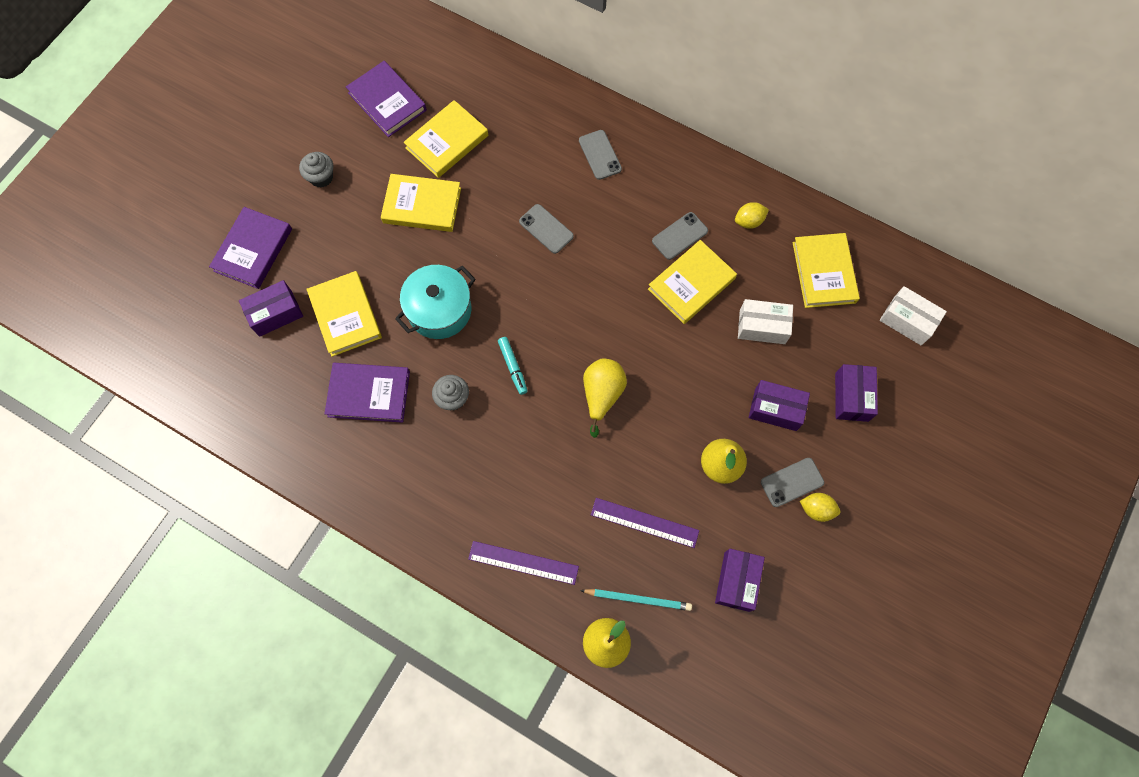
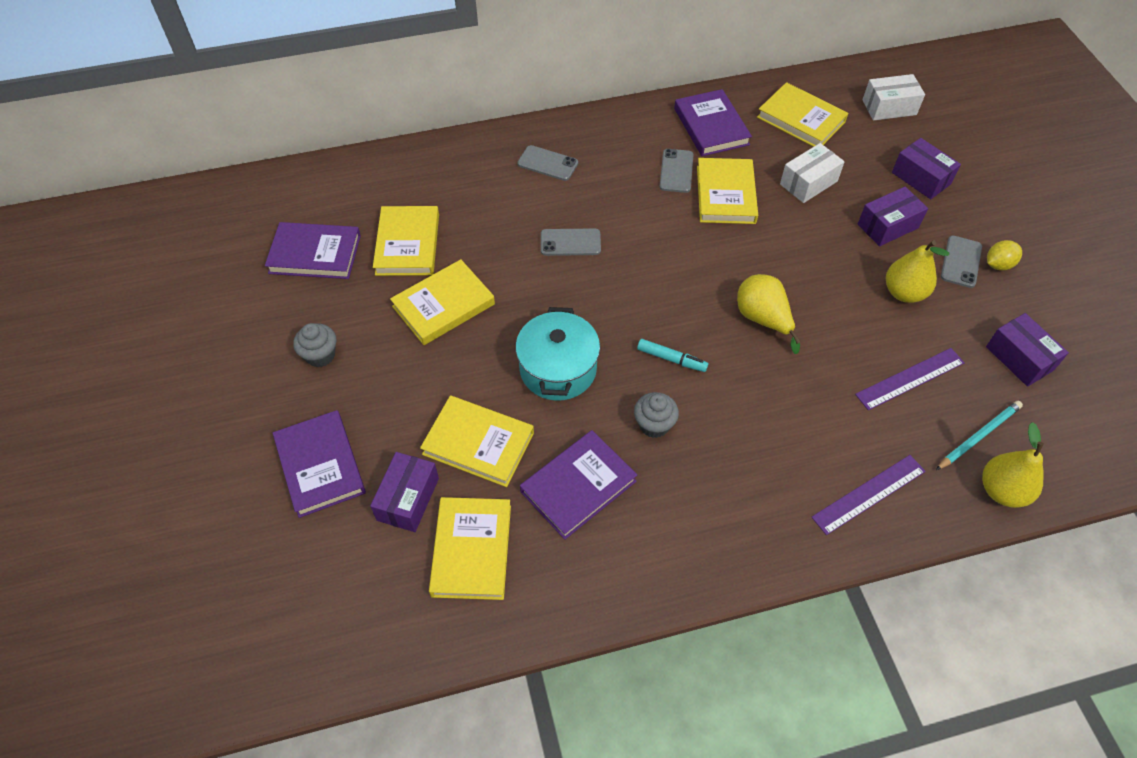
camera: 45 degrees left, 15 degrees down
yellow lemon [735,202,769,229] -> purple book [674,89,752,156]
none -> yellow book [429,497,511,600]

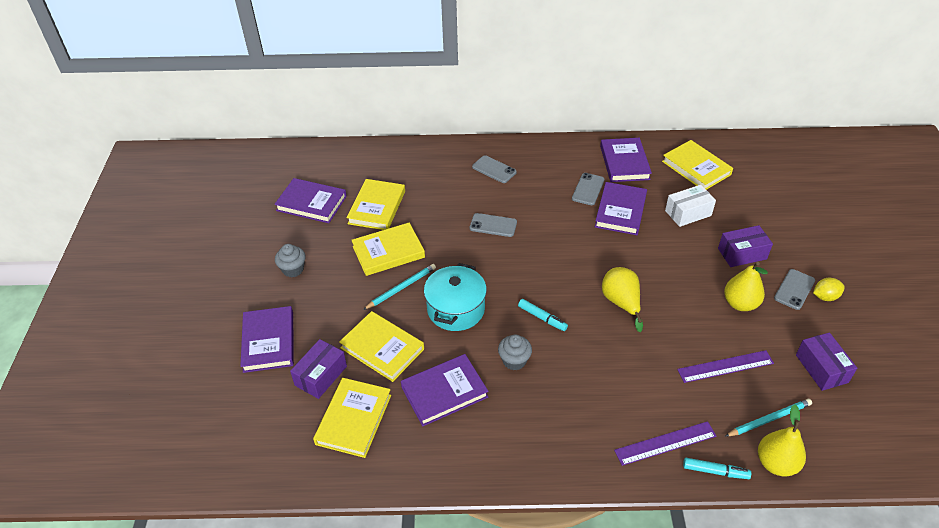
camera: 15 degrees right, 10 degrees down
yellow book [697,158,758,224] -> purple book [595,182,647,235]
white box [862,74,925,120] -> none
purple box [892,138,961,199] -> none
none -> turquoise pencil [363,264,436,310]
none -> turquoise marker [683,458,751,479]

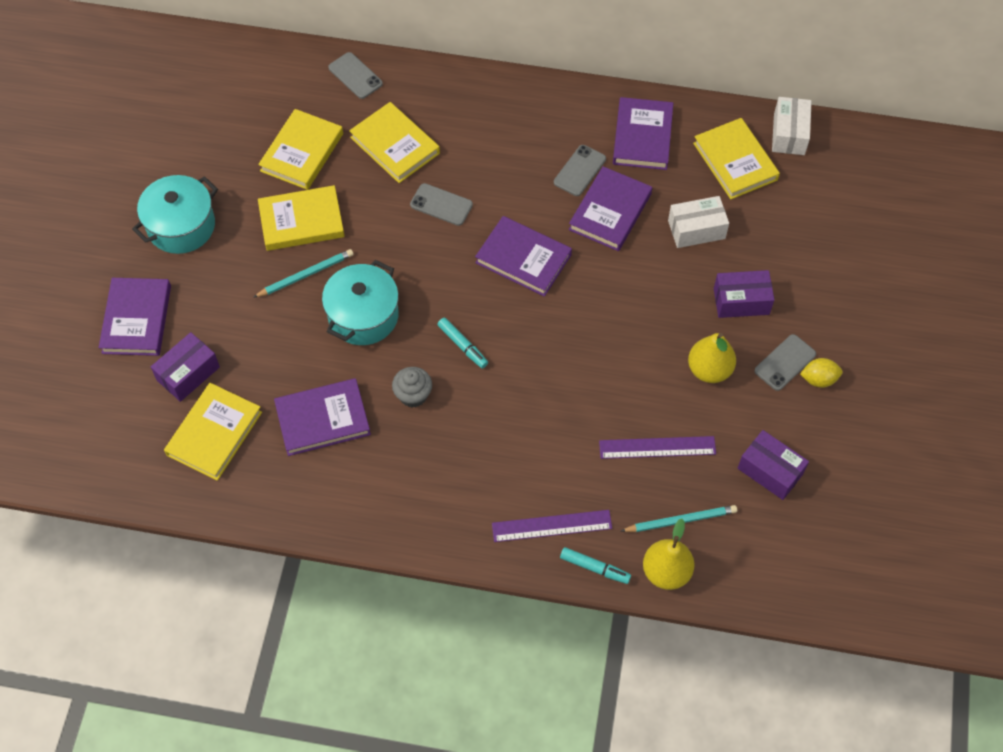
camera: 10 degrees right, 15 degrees up
purple book [274,178,347,223] -> purple book moved to [475,216,572,297]
grey cupcake [275,244,305,277] -> turquoise pot [132,175,218,254]
yellow book [339,311,424,382] -> yellow book moved to [349,102,440,183]
grey phone [472,155,517,183] -> grey phone moved to [328,52,383,99]
yellow pear [602,267,643,332] -> none
purple box [796,332,857,391] -> purple box turned 45 degrees counterclockwise [738,430,809,500]
none -> white box [772,97,812,155]

